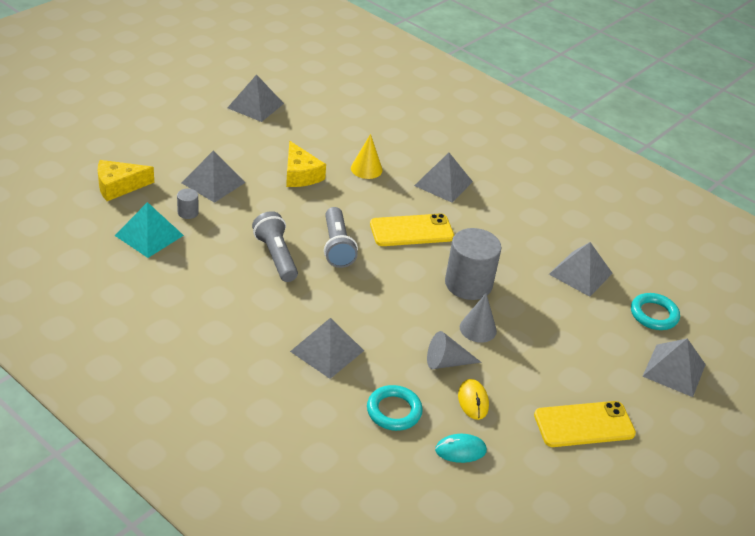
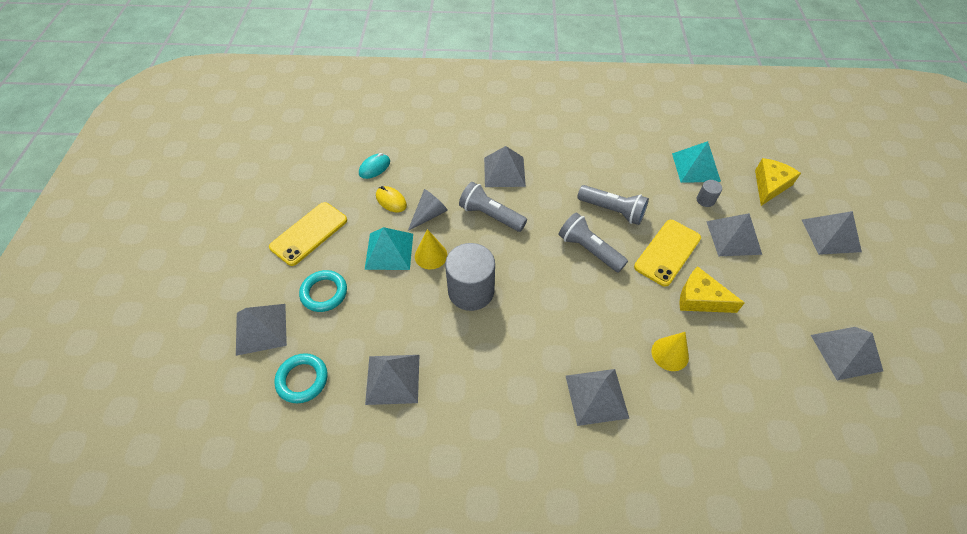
camera: 145 degrees right, 15 degrees up
turquoise ring [367,385,423,431] -> turquoise ring moved to [299,270,347,312]
yellow phone [370,213,454,246] -> yellow phone moved to [634,220,701,287]
grey cone [460,293,497,343] -> yellow cone [415,229,447,269]
none -> turquoise pyramid [365,227,413,270]
none -> grey flashlight [459,182,527,232]
none -> grey pyramid [802,211,862,255]

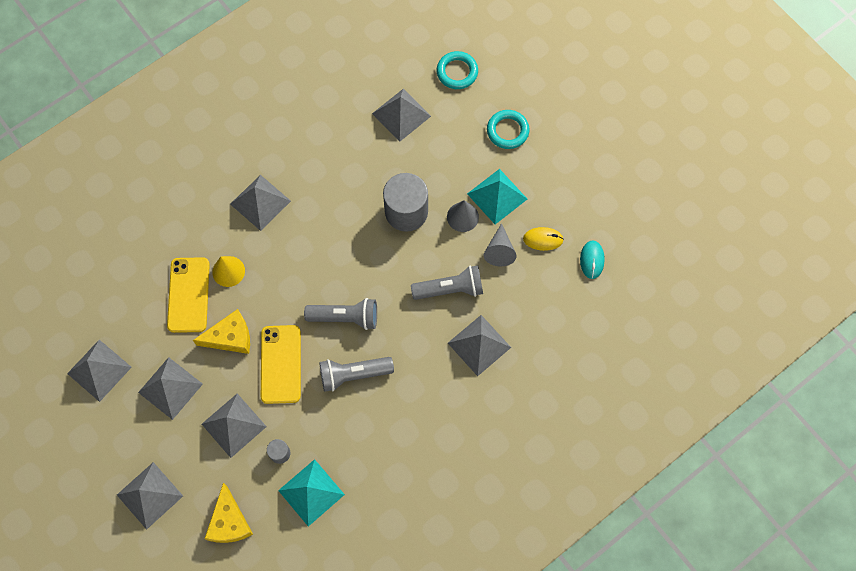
camera: 140 degrees right, 15 degrees up
grey pyramid [236,304,287,356] -> grey pyramid moved to [138,357,203,420]
yellow phone [269,202,347,266] -> yellow phone moved to [167,257,210,333]
yellow cone [415,229,447,269] -> grey cone [447,200,479,232]

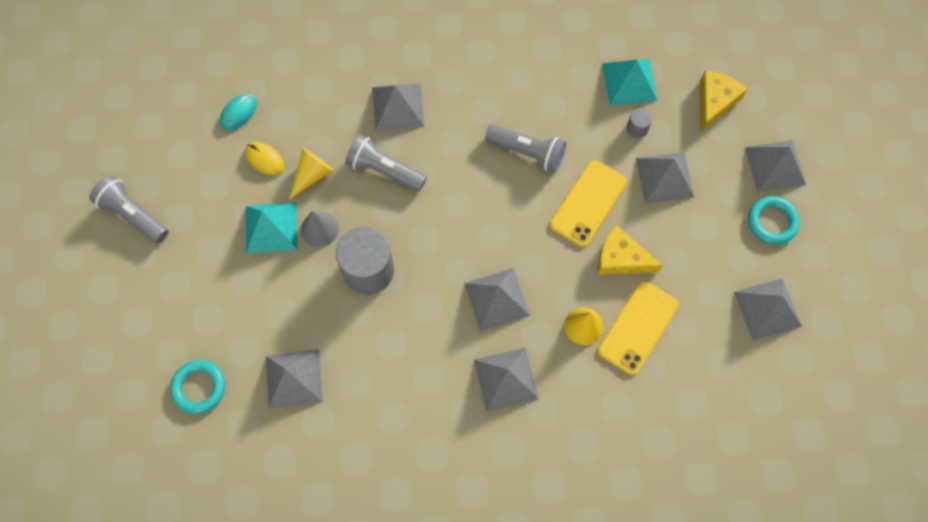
camera: 145 degrees left, 0 degrees up
grey pyramid [138,357,203,420] -> grey pyramid moved to [464,268,530,331]
grey flashlight [304,298,377,330] -> grey flashlight moved to [89,175,168,243]
grey cone [484,223,516,267] -> yellow cone [289,148,333,199]
turquoise ring [487,110,529,149] -> turquoise ring moved to [748,196,800,245]

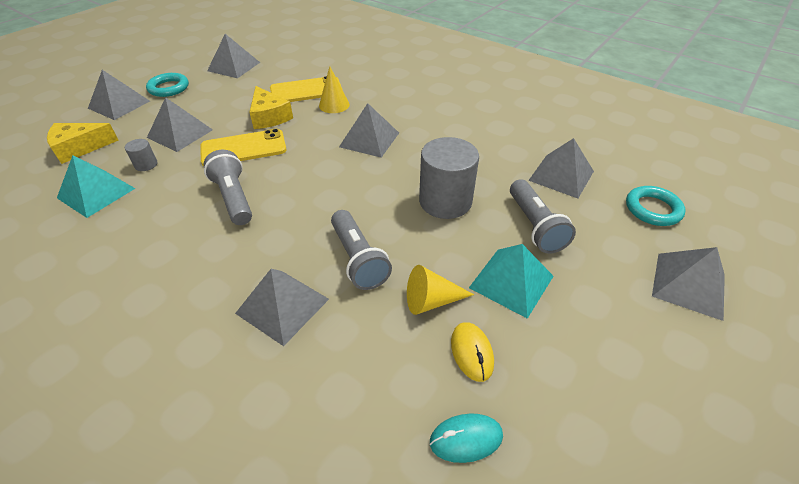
camera: 140 degrees left, 25 degrees down
grey flashlight [89,175,168,243] -> grey flashlight moved to [510,179,576,254]
grey cone [301,211,339,247] -> none
grey pyramid [474,348,539,412] -> grey pyramid moved to [652,247,725,321]

